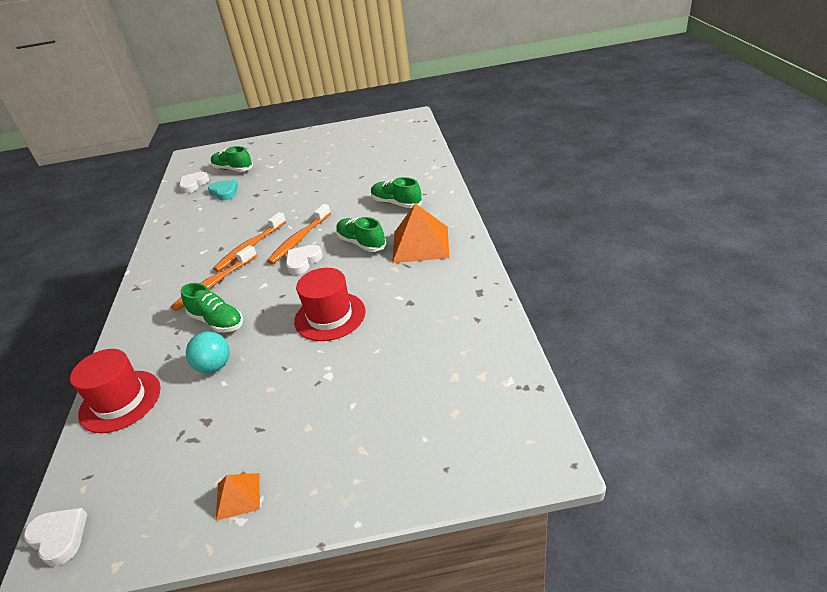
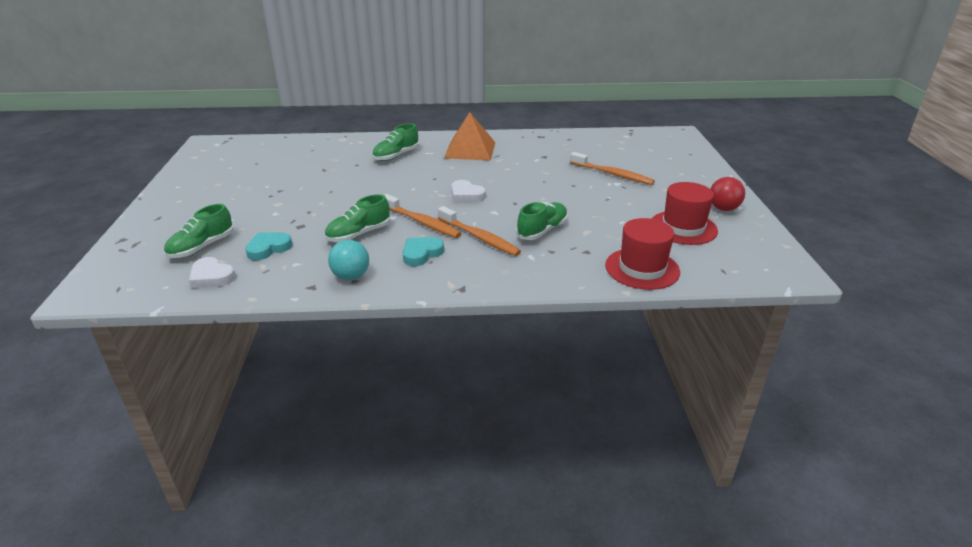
camera: 90 degrees left, 5 degrees down
white heart [24,508,87,566] -> none
turquoise ball [186,332,230,373] -> turquoise ball moved to [328,240,369,280]
orange pyramid [216,473,260,521] -> red ball [710,177,745,211]
orange toothbrush [267,204,331,264] -> orange toothbrush moved to [570,152,655,185]
red hat [294,268,366,341] -> red hat moved to [652,182,718,245]
green shoe [336,217,387,252] -> green shoe moved to [325,194,390,242]
none -> turquoise heart [403,237,444,266]

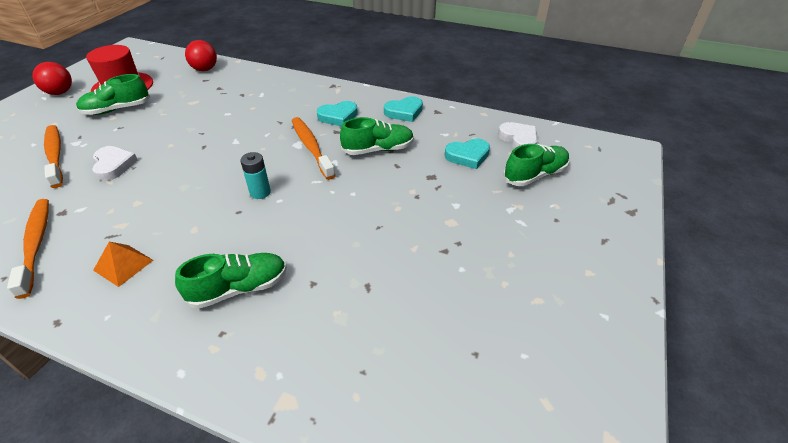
camera: 155 degrees left, 10 degrees up
turquoise ball [328,240,369,280] -> turquoise heart [384,96,423,122]
orange toothbrush [438,206,521,256] -> orange toothbrush moved to [7,199,49,299]
orange pyramid [444,112,495,161] -> orange pyramid [93,242,153,287], size x0.51
white heart [451,180,486,202] -> white heart moved to [92,146,138,181]
green shoe [516,202,568,240] -> green shoe moved to [76,74,150,115]
red hat [605,218,680,290] -> red ball [185,40,217,71]
none -> turquoise battery [240,152,271,199]

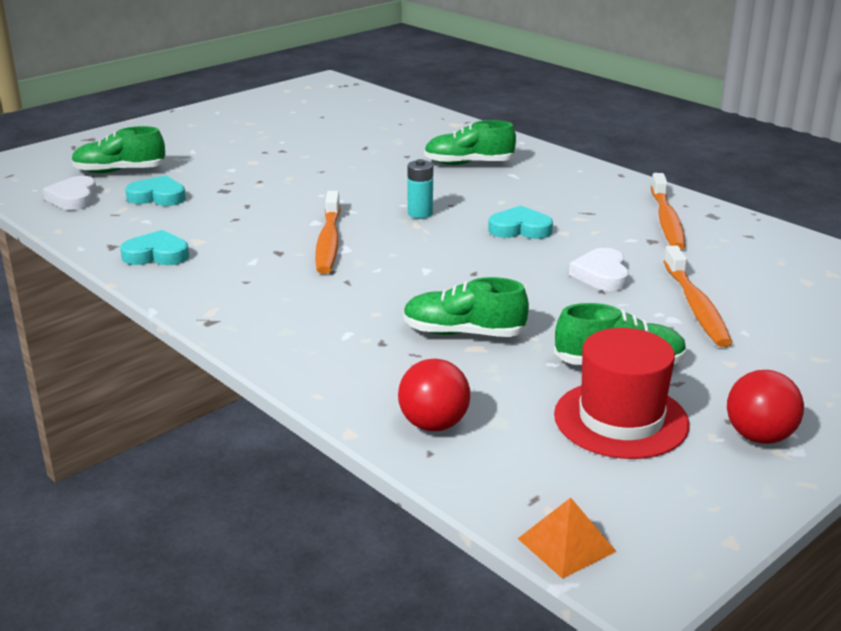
camera: 155 degrees left, 15 degrees down
orange pyramid [93,242,153,287] -> orange pyramid moved to [518,498,617,579]
turquoise heart [317,101,358,126] -> turquoise heart moved to [488,206,553,239]
green shoe [340,117,414,155] -> green shoe moved to [403,277,529,337]

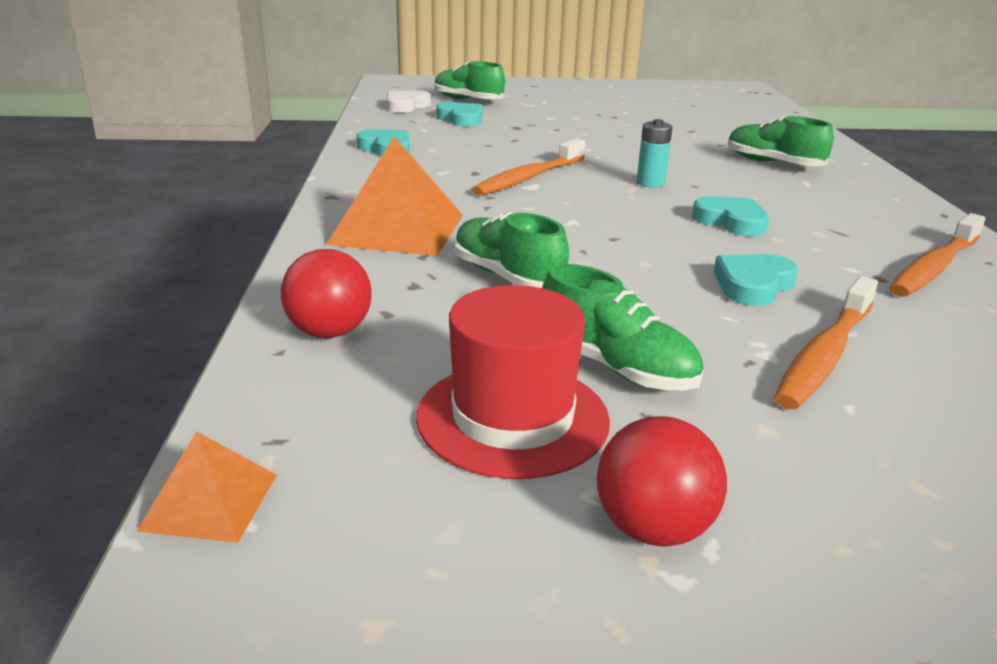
camera: 40 degrees right, 0 degrees up
white heart [569,248,629,291] -> turquoise heart [714,254,798,306]
none -> orange pyramid [326,136,463,256]

